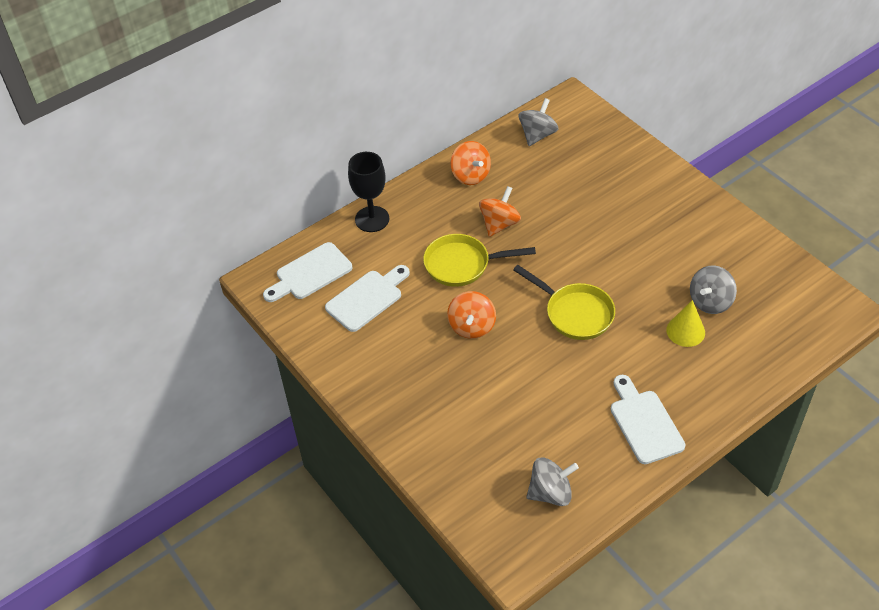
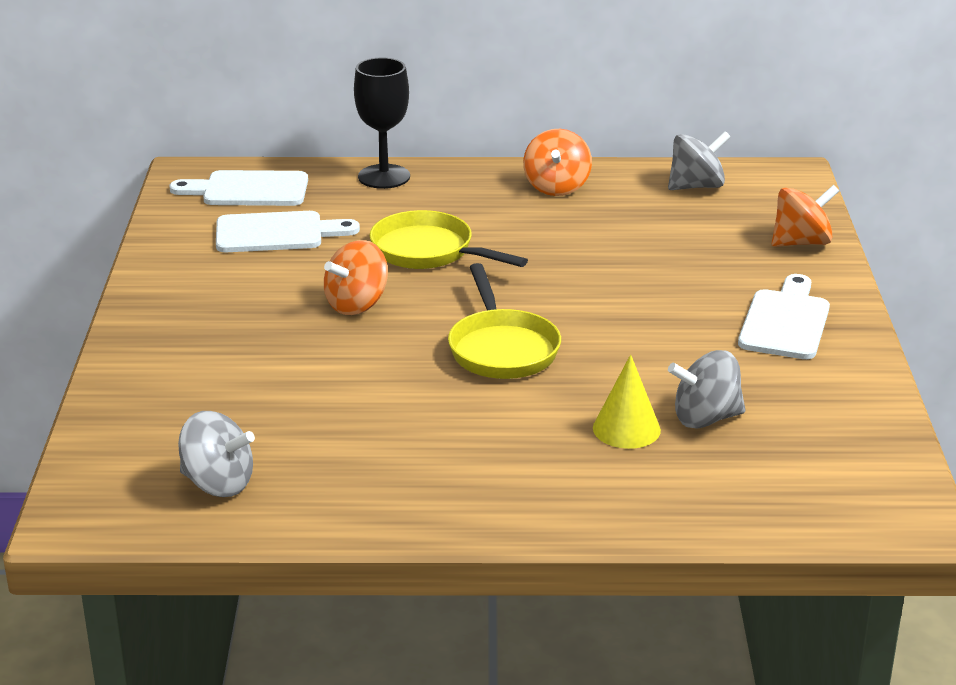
camera: 35 degrees right, 20 degrees down
orange spinning top [479,186,521,237] -> orange spinning top moved to [771,185,839,247]
white cutting board [611,375,686,464] -> white cutting board moved to [738,274,830,359]

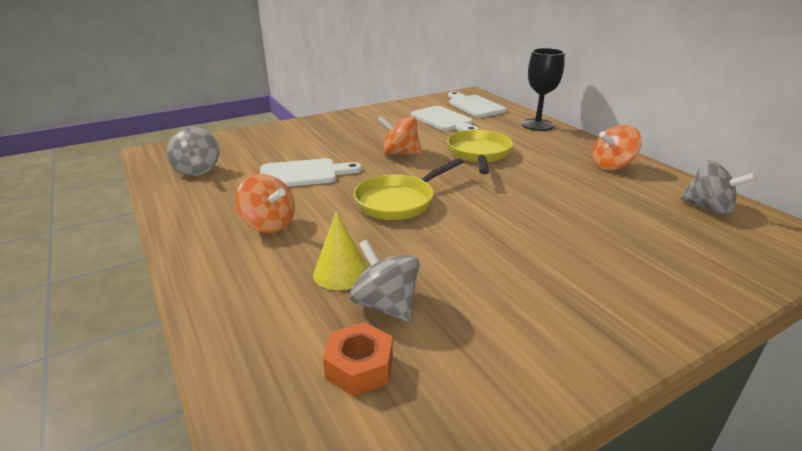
camera: 60 degrees right, 0 degrees up
white cutting board [738,274,830,359] -> white cutting board moved to [260,158,362,187]
orange spinning top [771,185,839,247] -> orange spinning top moved to [236,174,295,233]
none -> orange nut [323,322,393,396]

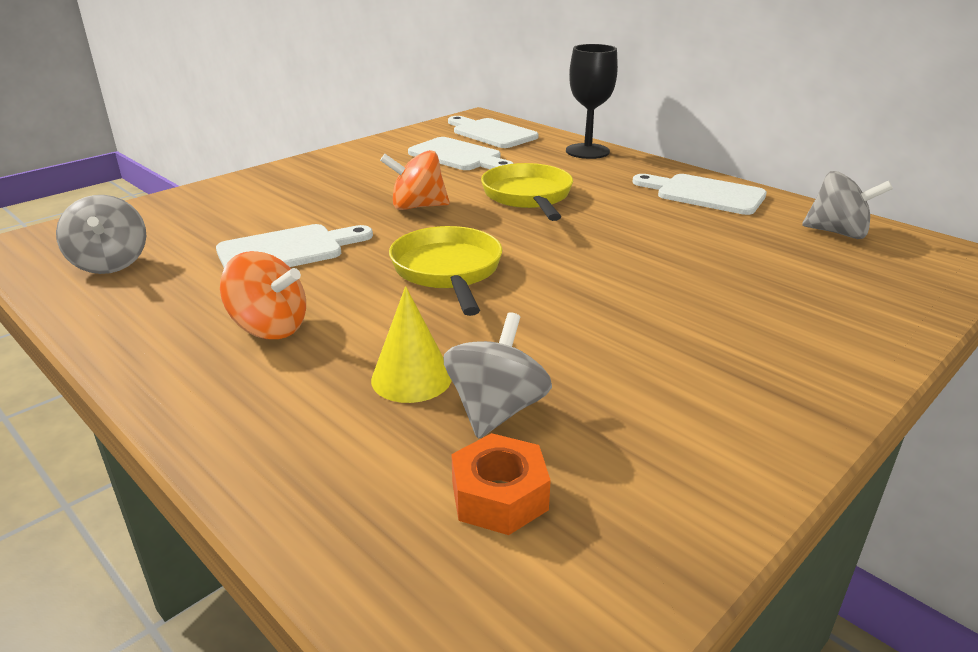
camera: 15 degrees left, 0 degrees up
grey spinning top [350,239,420,322] -> grey spinning top turned 75 degrees clockwise [443,312,552,439]
yellow pan [354,158,463,220] -> yellow pan turned 135 degrees clockwise [389,226,502,316]
orange spinning top [592,125,642,170] -> white cutting board [632,174,767,215]

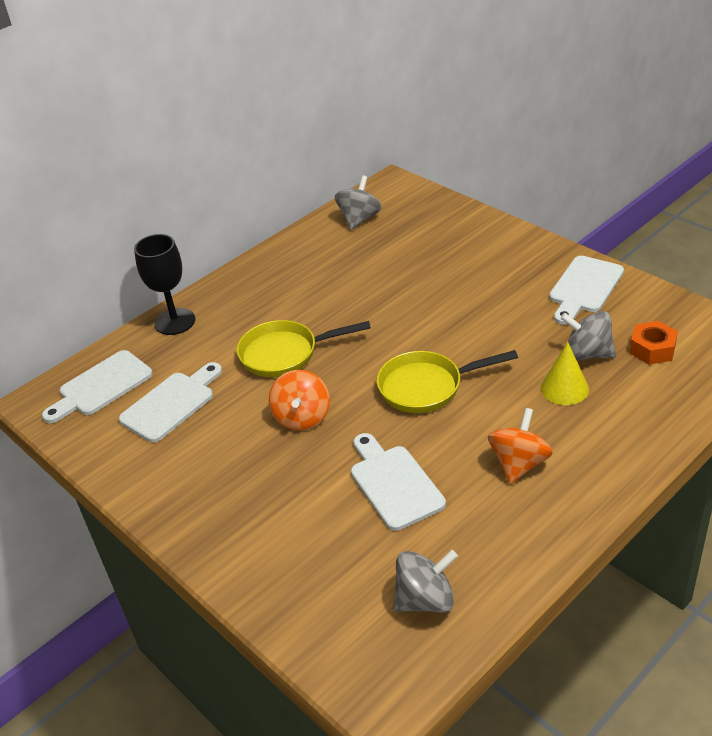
camera: 85 degrees left, 10 degrees up
white cutting board [632,174,767,215] -> white cutting board moved to [549,256,624,325]

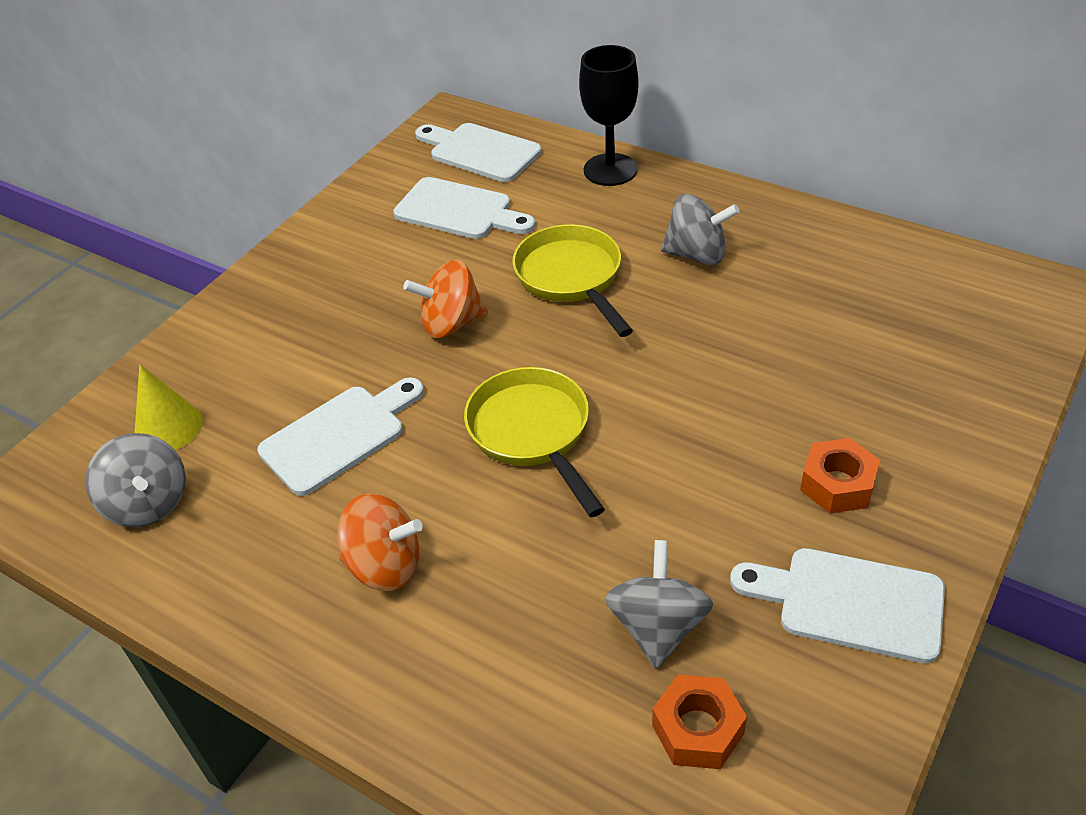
camera: 75 degrees right, 5 degrees up
grey spinning top [335,175,381,230] -> grey spinning top moved to [661,194,740,265]
yellow cone [541,342,589,405] -> yellow cone moved to [135,365,203,450]
none -> orange nut [800,438,880,514]

